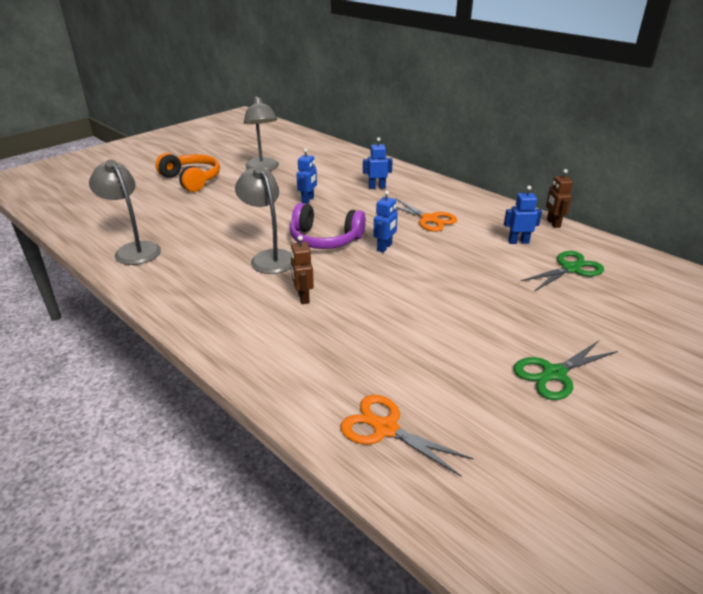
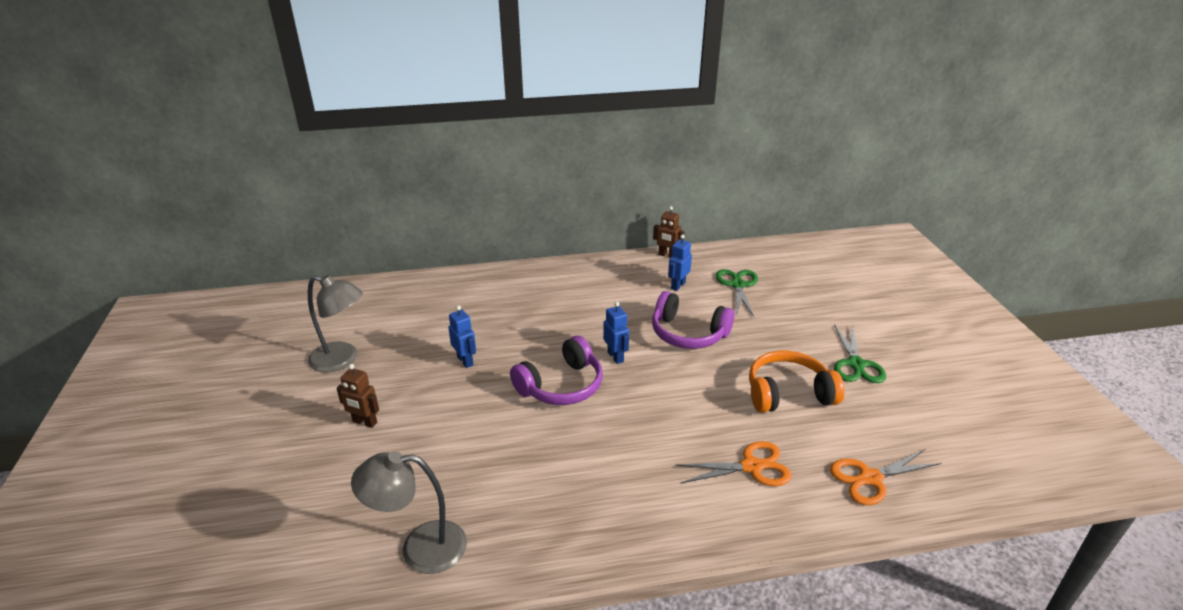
camera: 55 degrees left, 0 degrees up
orange headphones [155,153,220,192] -> orange headphones moved to [749,350,845,413]
grey lamp [235,166,292,274] -> none
brown robot [291,235,314,304] -> brown robot moved to [336,364,379,428]
blue robot [363,137,393,189] -> none
orange scissors [395,198,457,232] -> orange scissors moved to [675,441,792,486]
none -> purple headphones [652,291,734,349]

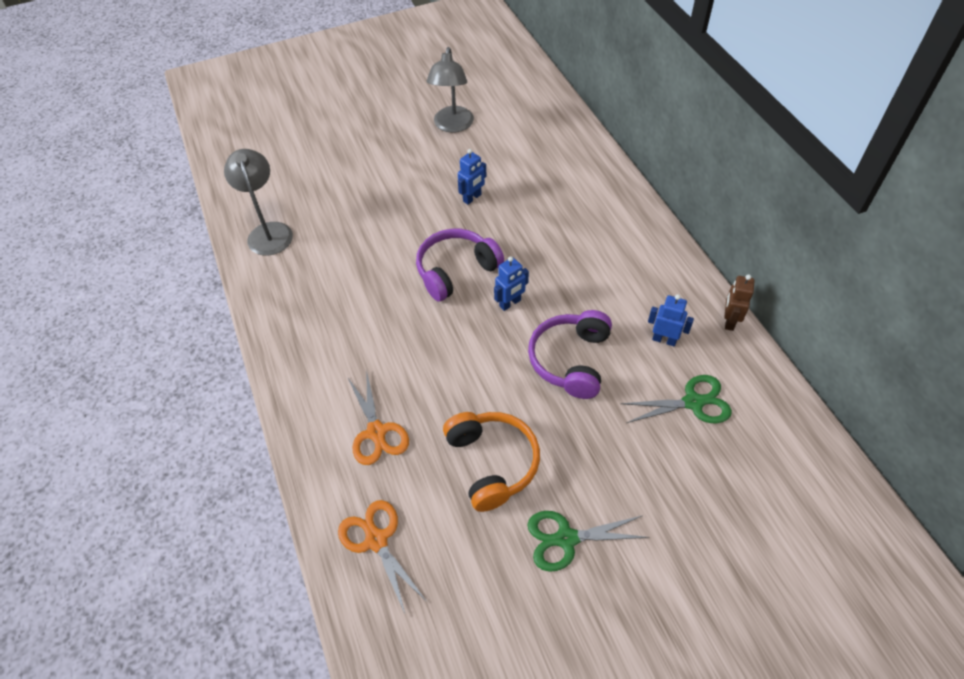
camera: 80 degrees right, 20 degrees up
brown robot [336,364,379,428] -> none
purple headphones [510,336,603,405] -> purple headphones turned 105 degrees clockwise [416,229,504,302]

